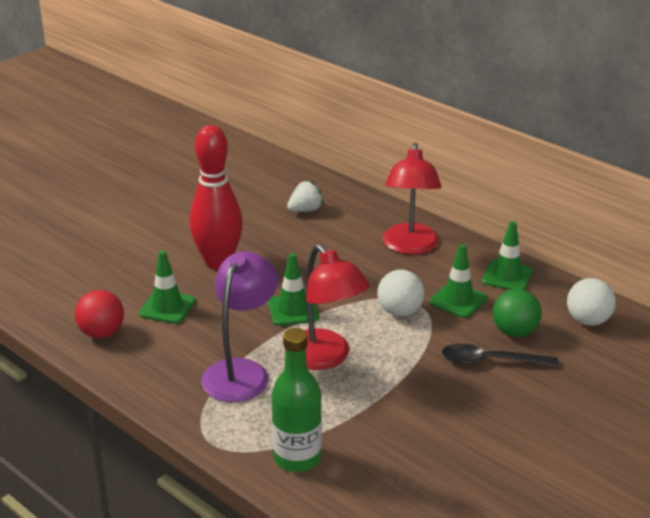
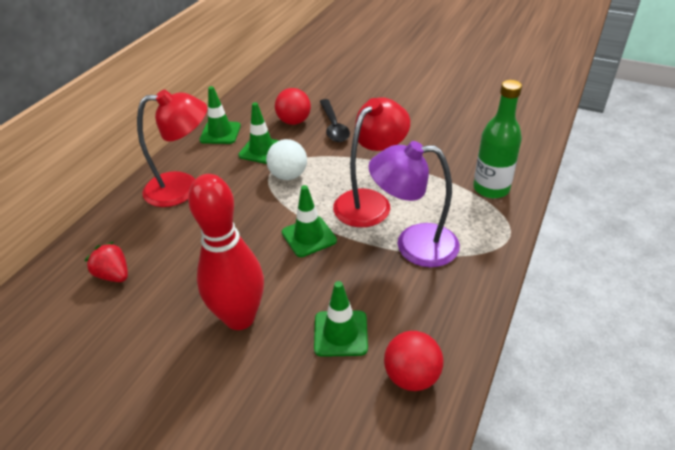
camera: 105 degrees left, 10 degrees up
white strawberry [287,180,324,212] -> red strawberry [85,242,128,282]
green ball [493,289,542,337] -> red ball [275,88,311,125]
white ball [567,278,616,326] -> none

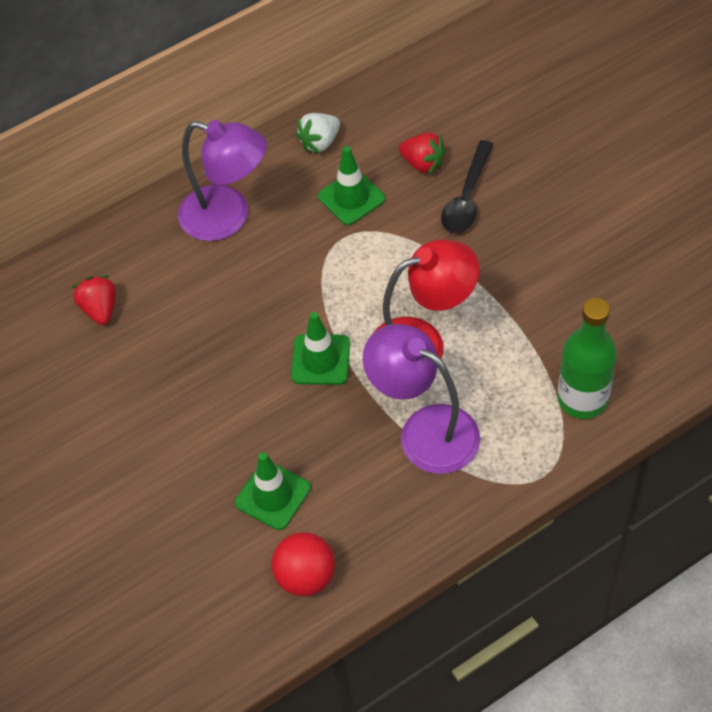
camera: 35 degrees right, 15 degrees up
red lamp [137,89,207,207] -> purple lamp [178,120,267,241]
red bowling pin [188,174,264,330] -> none
green traffic cone [199,86,241,144] -> white strawberry [296,113,340,154]
white ball [266,139,307,180] -> none
red ball [275,88,311,125] -> red strawberry [399,133,446,175]

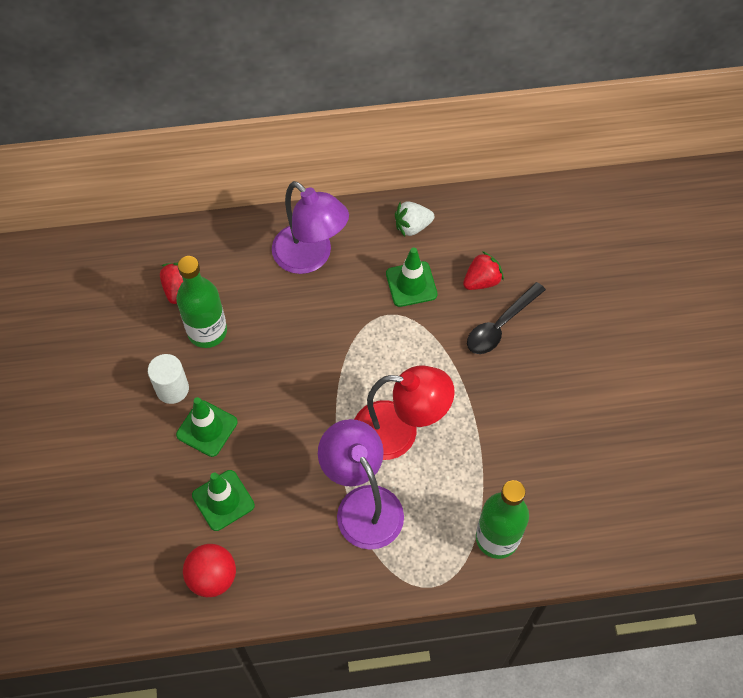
camera: 20 degrees right, 5 degrees up
green traffic cone [291,312,350,385] -> green traffic cone moved to [176,397,238,457]
red strawberry [399,133,446,175] -> red strawberry turned 90 degrees counterclockwise [463,251,504,290]
none -> white cylinder [148,354,189,404]
none -> green bottle [176,256,227,348]

